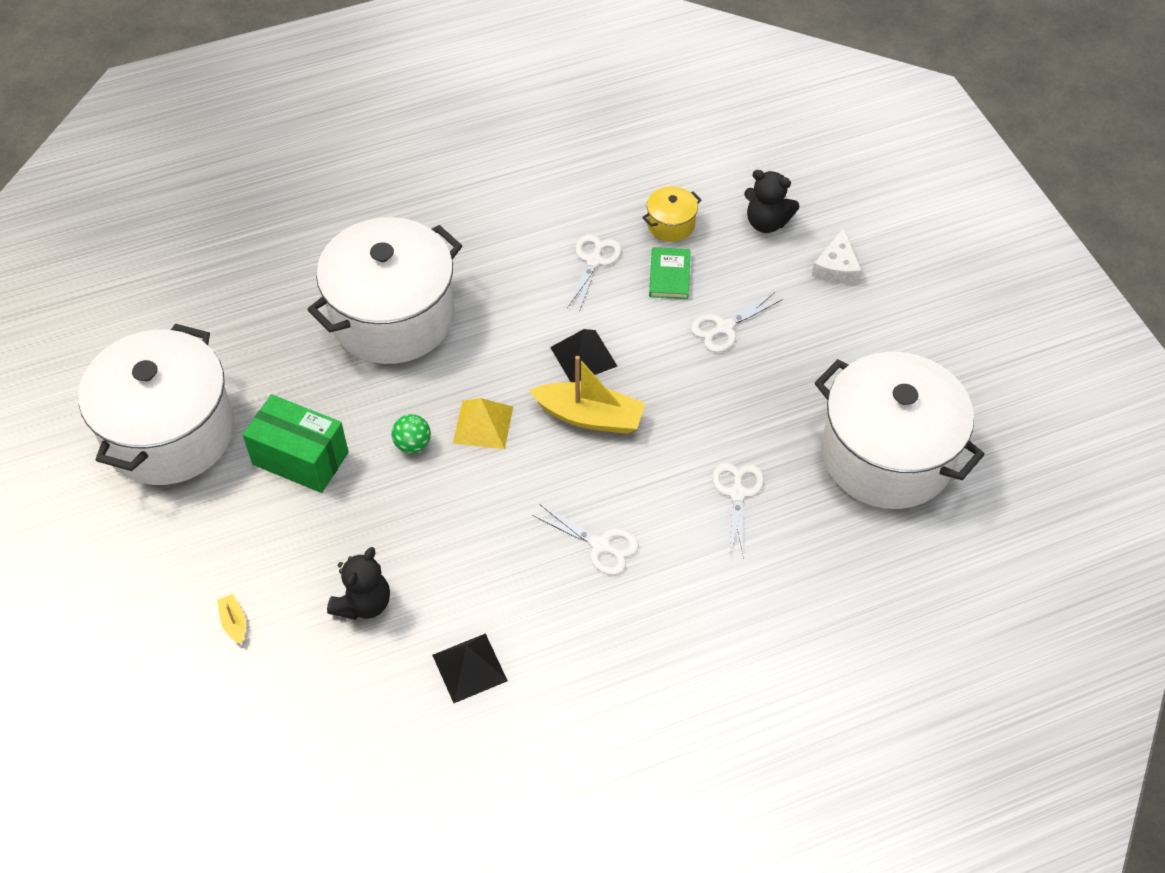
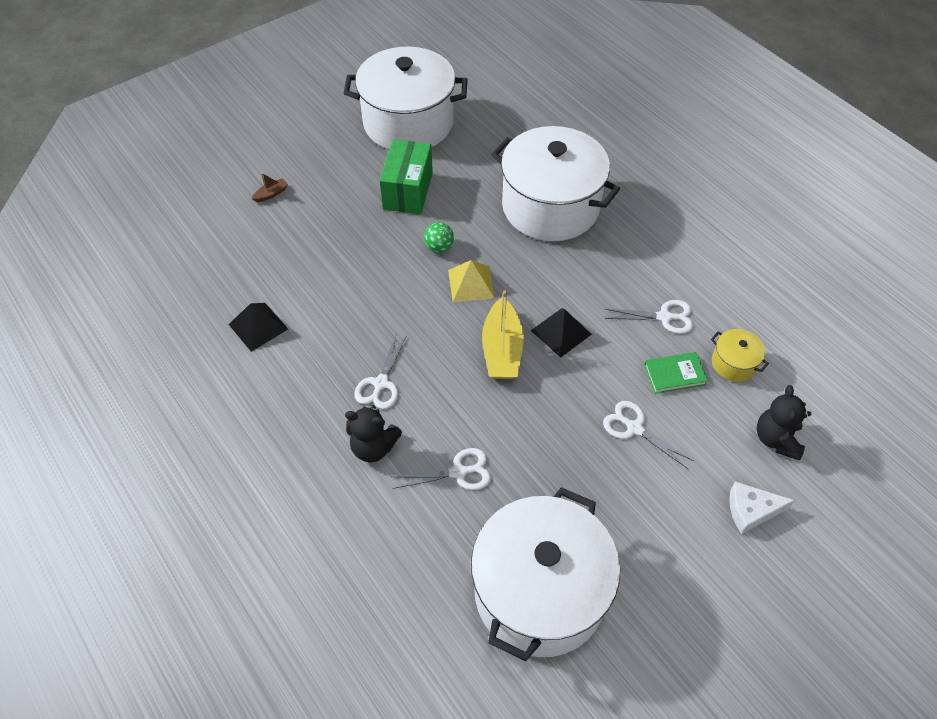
camera: 75 degrees right, 0 degrees up
yellow boat [217,594,246,644] -> brown boat [252,173,288,202]
black teddy bear [327,547,390,620] -> black teddy bear moved to [345,405,402,462]

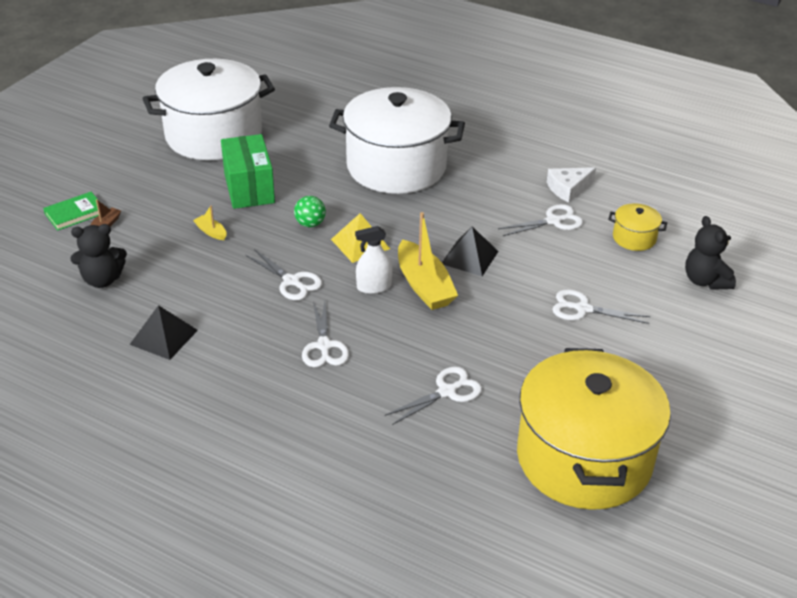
camera: 25 degrees left, 15 degrees down
black teddy bear [345,405,402,462] -> black teddy bear moved to [70,224,127,288]
white pot [471,487,620,661] -> yellow pot [517,348,671,510]
green book [644,352,708,394] -> green book moved to [43,192,99,231]
white cheese [729,481,795,534] -> white cheese moved to [547,167,596,203]
none -> yellow boat [193,205,227,240]
none -> white scissors [246,249,322,300]
none -> white spray bottle [355,226,393,294]

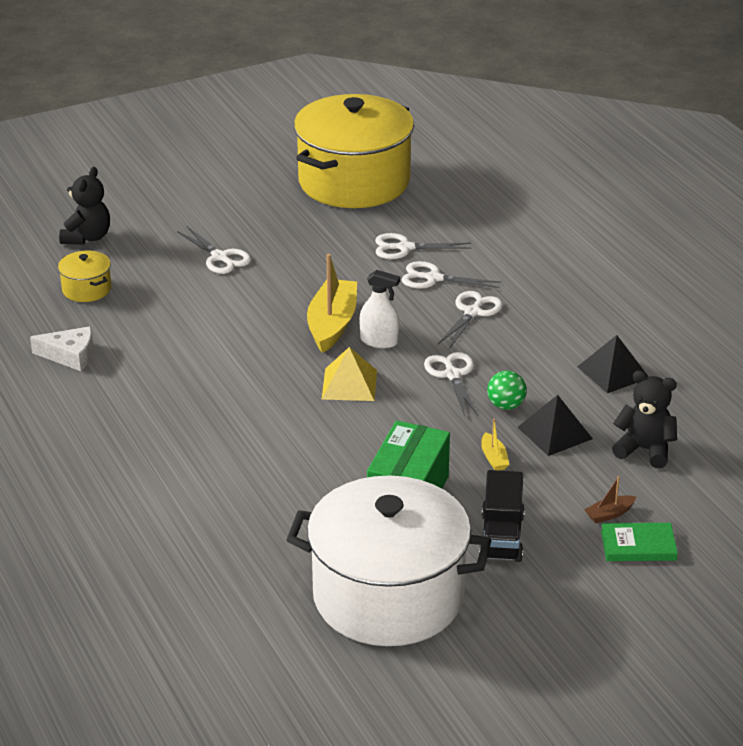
camera: 145 degrees left, 5 degrees down
green ball [294,196,326,227] -> green ball moved to [487,370,527,410]
white pot [329,87,465,194] -> none
black pyramid [442,227,498,276] -> black pyramid moved to [517,395,593,456]
white scissors [498,204,583,236] -> white scissors moved to [401,261,502,289]
none -> black truck [479,470,525,562]

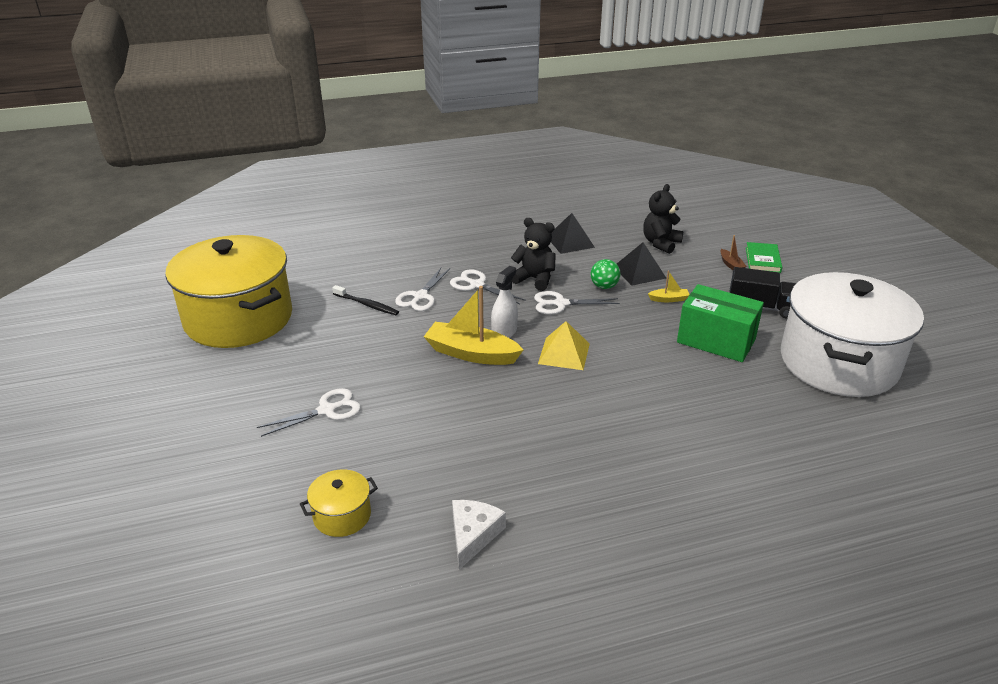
camera: 80 degrees left, 0 degrees up
black teddy bear [59,167,110,245] -> black teddy bear moved to [511,218,556,291]
white scissors [375,233,472,259] -> black toothbrush [332,285,399,315]

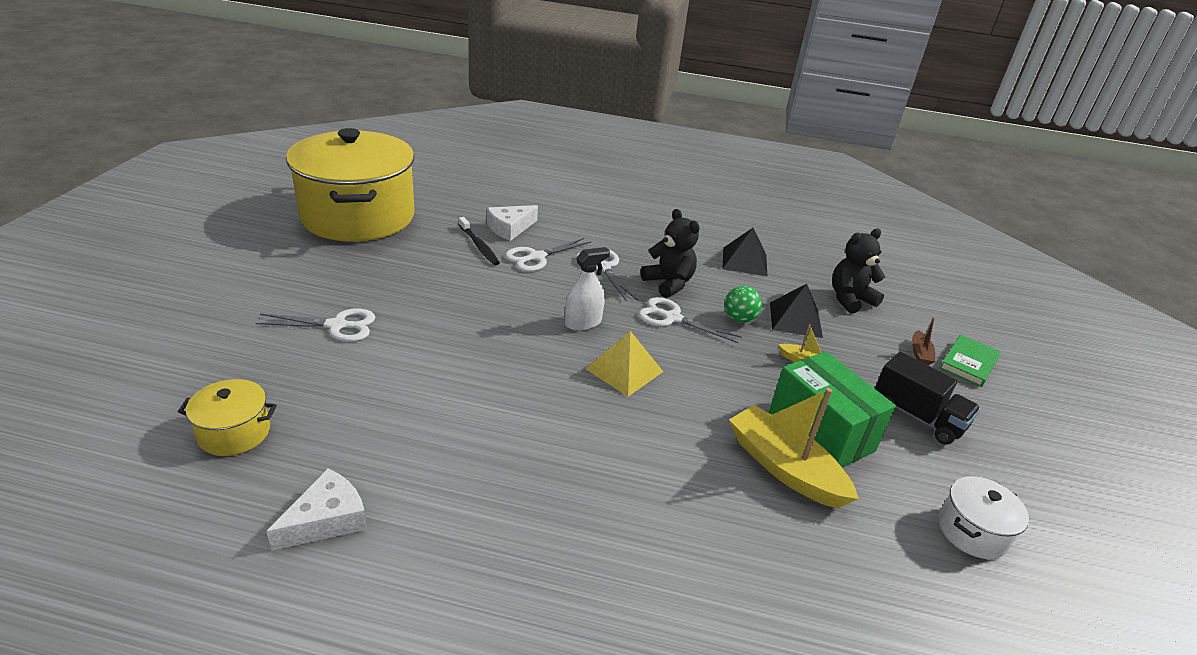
camera: 25 degrees right, 0 degrees up
yellow boat [424,286,523,365] -> yellow boat moved to [729,388,859,508]
white pot [781,272,924,397] -> white pot [938,476,1029,559], size x0.40
none -> white cheese [487,205,538,241]

